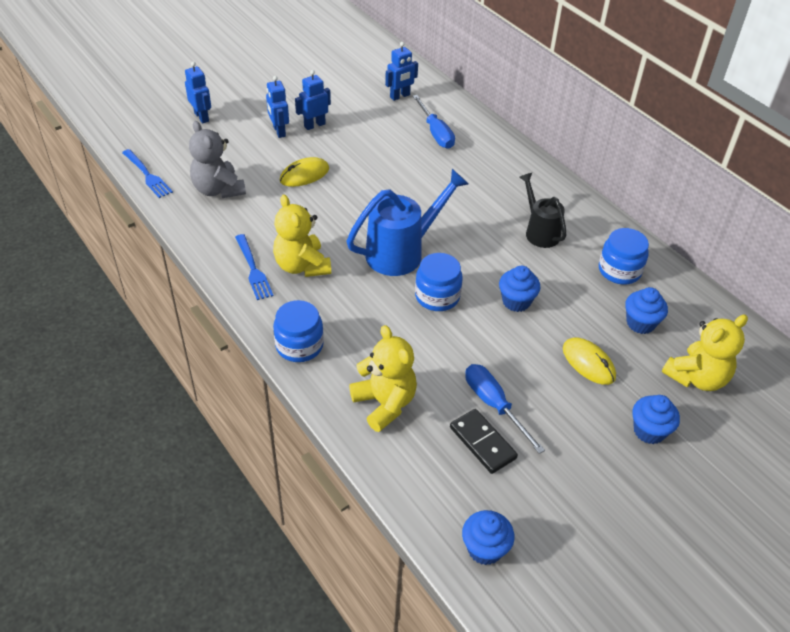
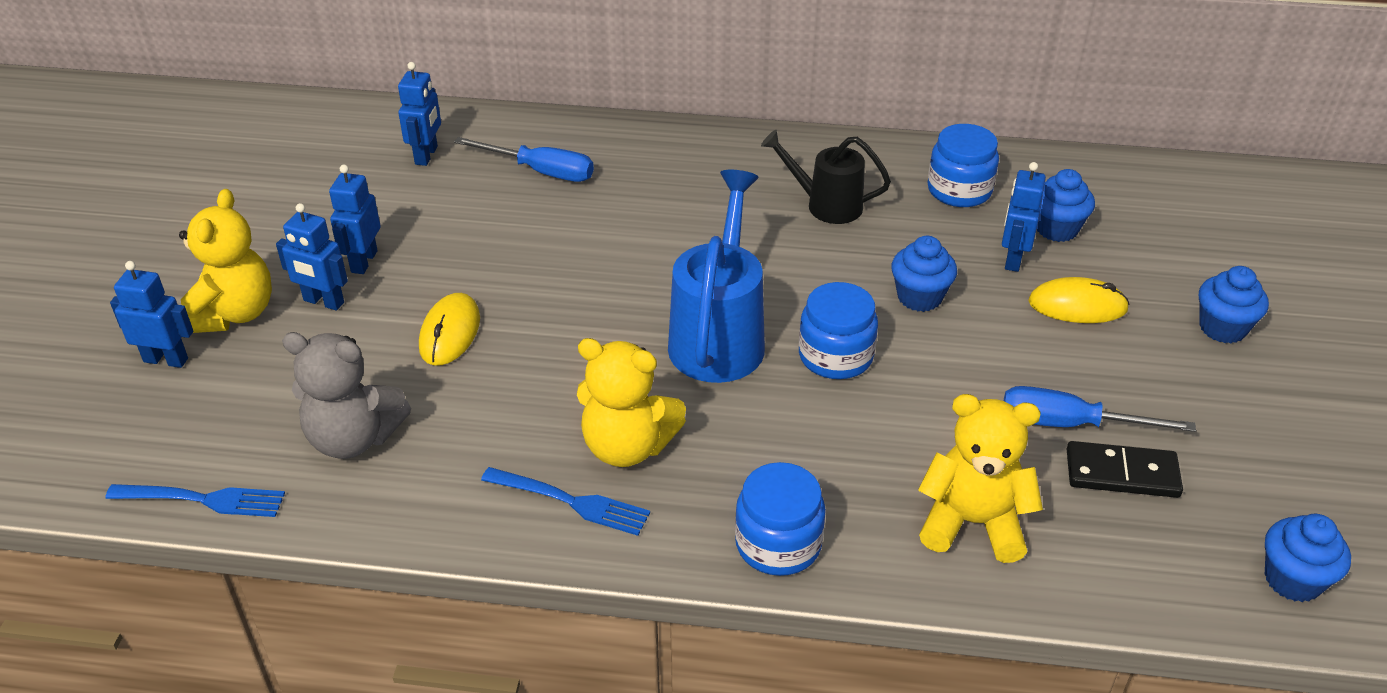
camera: 45 degrees left, 5 degrees down
yellow teddy bear [662,315,748,391] -> yellow teddy bear moved to [179,189,272,333]
none -> blue robot [1002,162,1046,272]

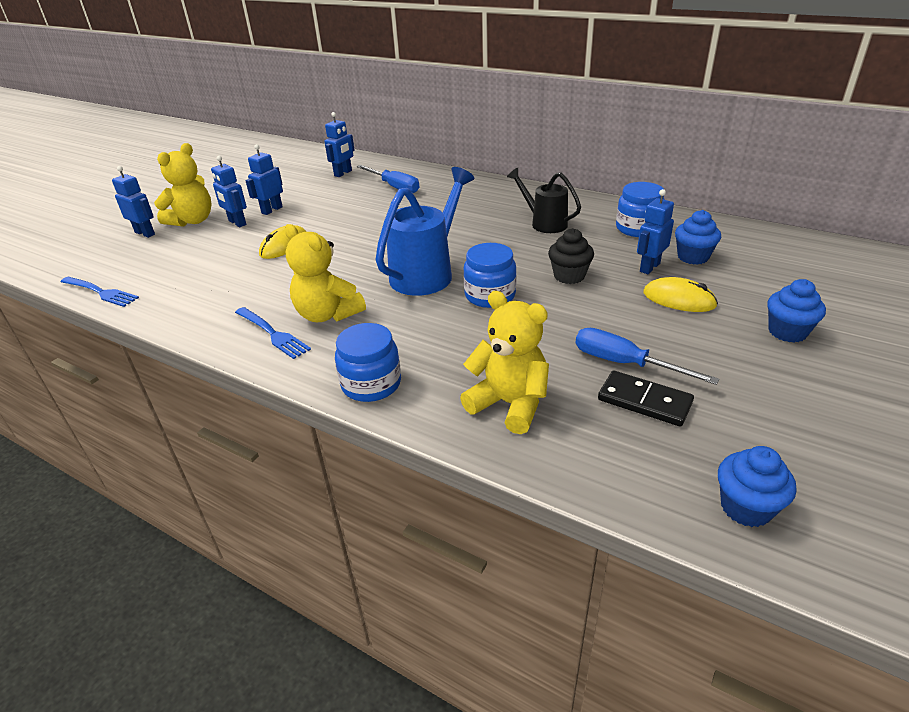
camera: 25 degrees right, 5 degrees down
grey teddy bear [282,332,411,459] -> none
blue cupcake [891,236,957,312] -> black cupcake [548,228,594,284]

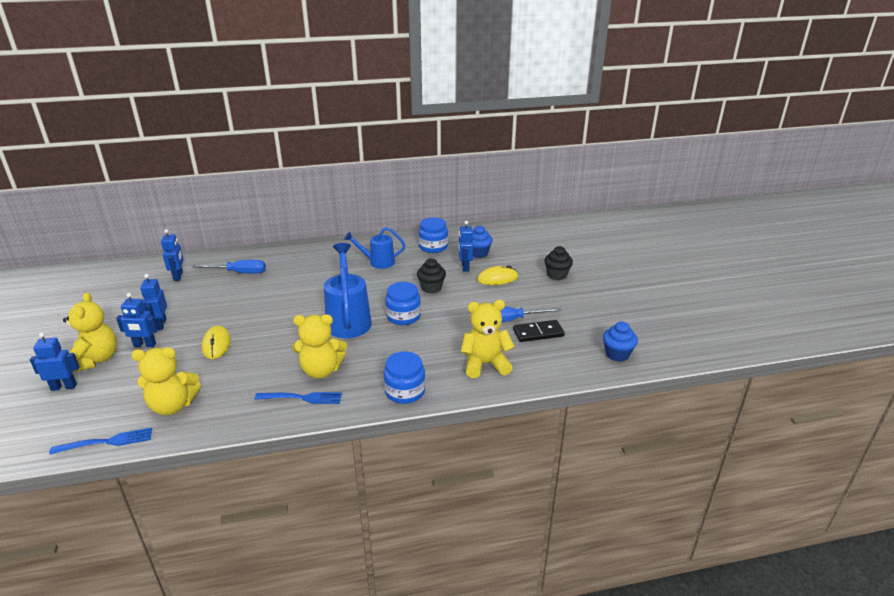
camera: 45 degrees left, 5 degrees down
black watering can [507,168,581,233] -> blue watering can [344,227,405,269]
blue cupcake [767,279,826,343] -> black cupcake [544,246,573,280]
none -> yellow teddy bear [131,347,201,415]

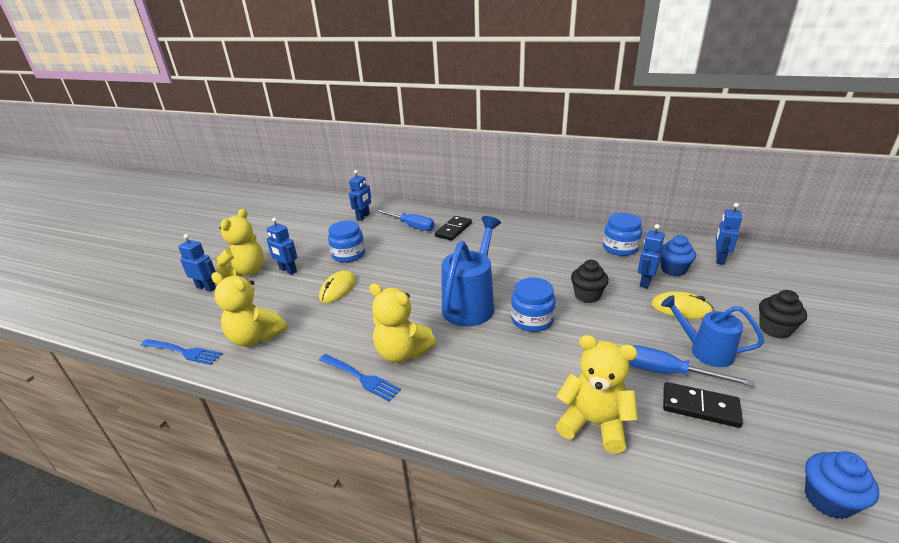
camera: 35 degrees right, 0 degrees up
blue robot [140,274,167,330] -> blue robot moved to [716,203,742,265]
blue watering can [344,227,405,269] -> blue watering can moved to [661,295,764,367]
blue jar [384,351,425,404] -> blue jar moved to [328,221,365,263]
none -> black domino [435,216,472,241]

